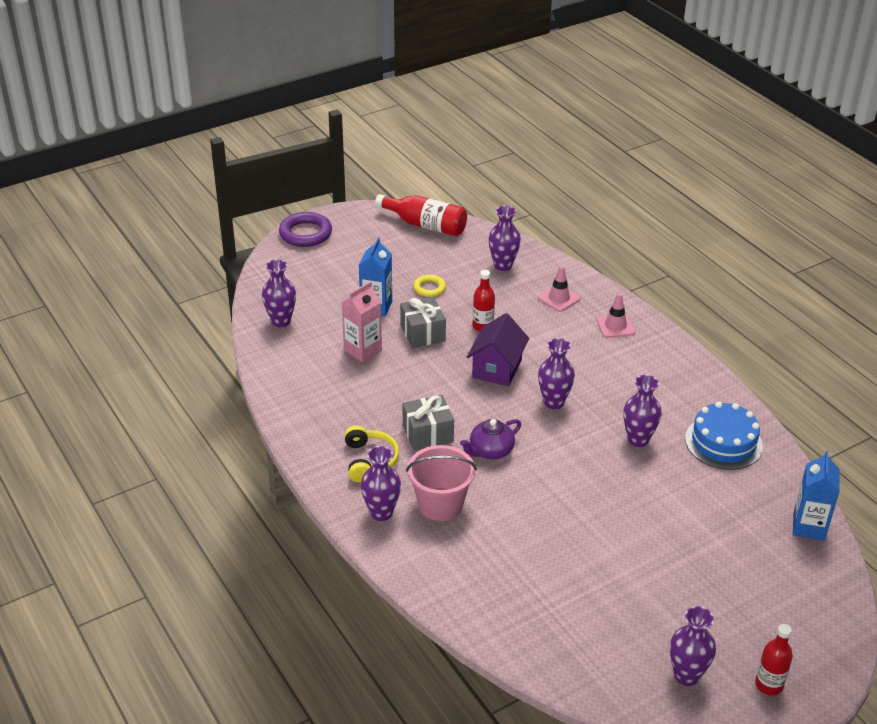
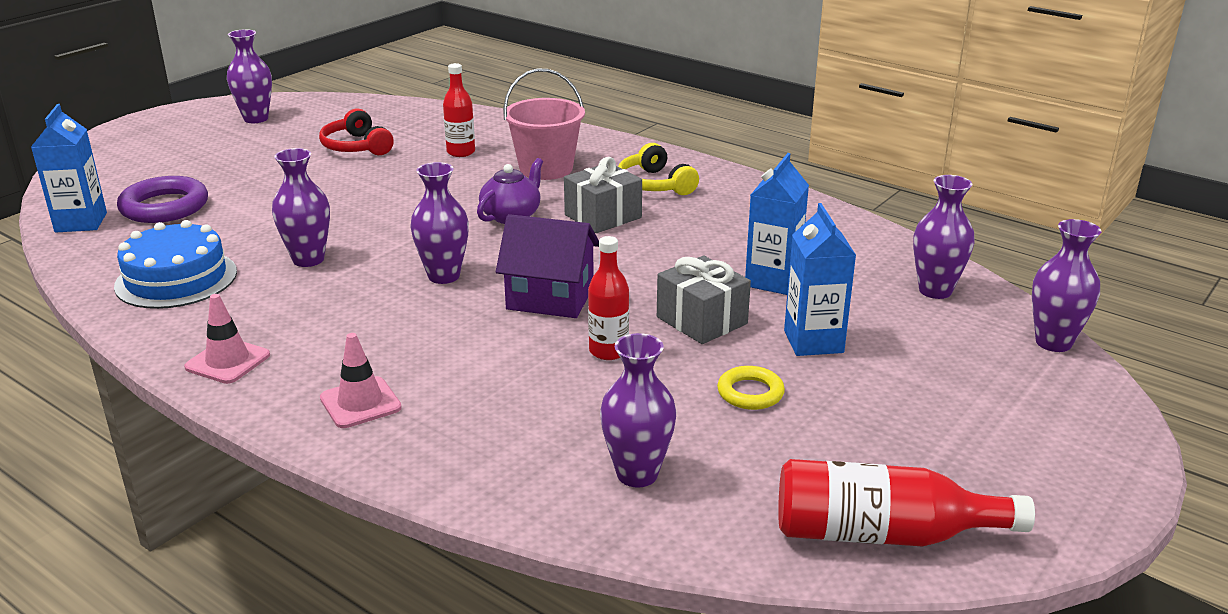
camera: 160 degrees right, 10 degrees down
purple ring [279,212,332,247] -> purple ring moved to [117,176,208,223]
pink carton [342,281,382,362] -> blue carton [745,153,809,295]
purple vase [361,446,401,521] -> purple vase moved to [1032,219,1101,352]
purple house [467,313,529,386] -> purple house turned 75 degrees counterclockwise [496,214,599,318]
pink traffic cone [538,266,580,312] -> pink traffic cone moved to [184,294,270,384]
red bottle [755,624,793,695] -> red bottle moved to [443,63,475,157]
none -> red headphones [319,108,394,155]

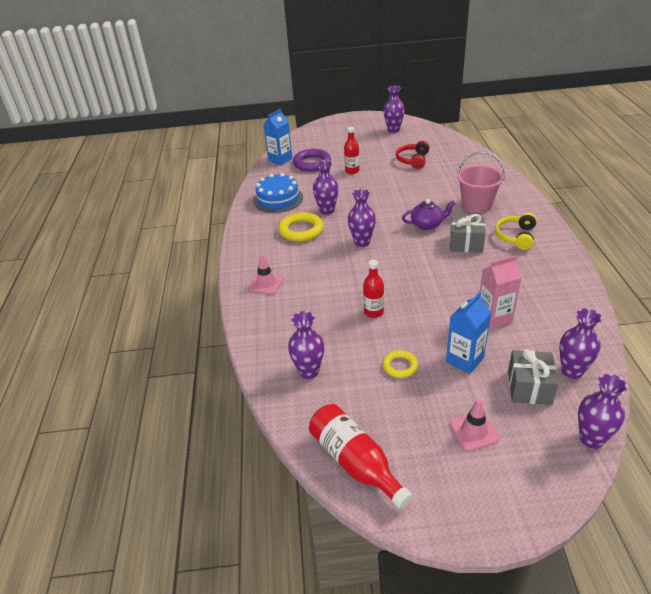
camera: 50 degrees right, 10 degrees up
pink traffic cone [184,294,270,384] -> pink traffic cone moved to [450,399,500,451]
red bottle [443,63,475,157] -> red bottle moved to [344,127,359,174]
purple house [496,214,599,318] -> none
grey gift [657,255,751,344] -> grey gift moved to [508,349,559,405]
blue carton [745,153,809,295] -> pink carton [480,255,521,330]
none -> yellow ring [278,212,323,242]

